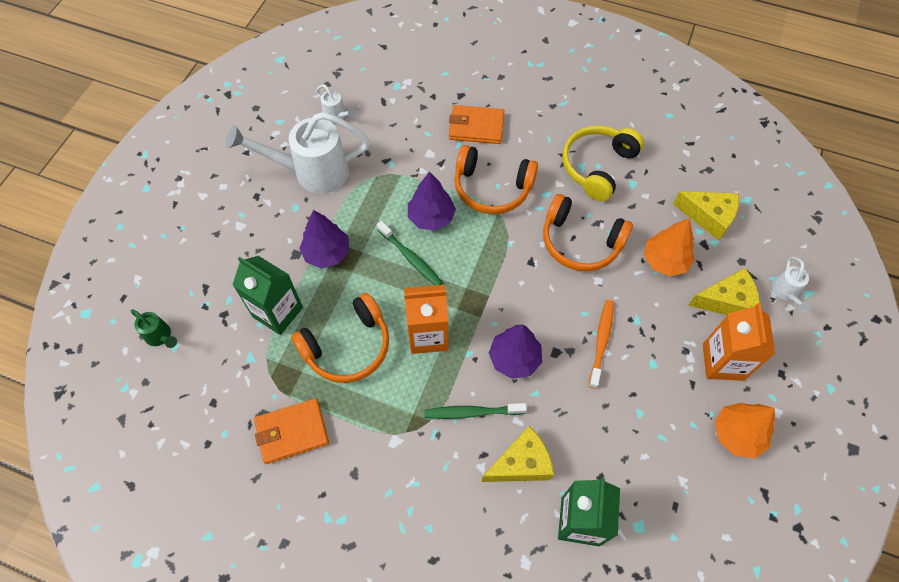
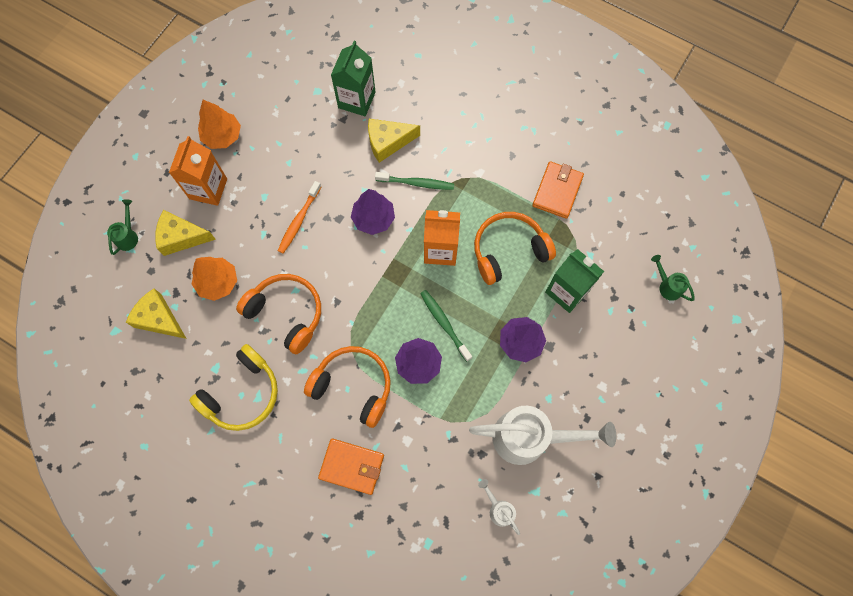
camera: 170 degrees left, 10 degrees up
orange wallet [254,398,329,464] -> orange wallet turned 60 degrees counterclockwise [532,161,584,219]
white watering can [772,256,811,312] -> green watering can [107,199,138,255]

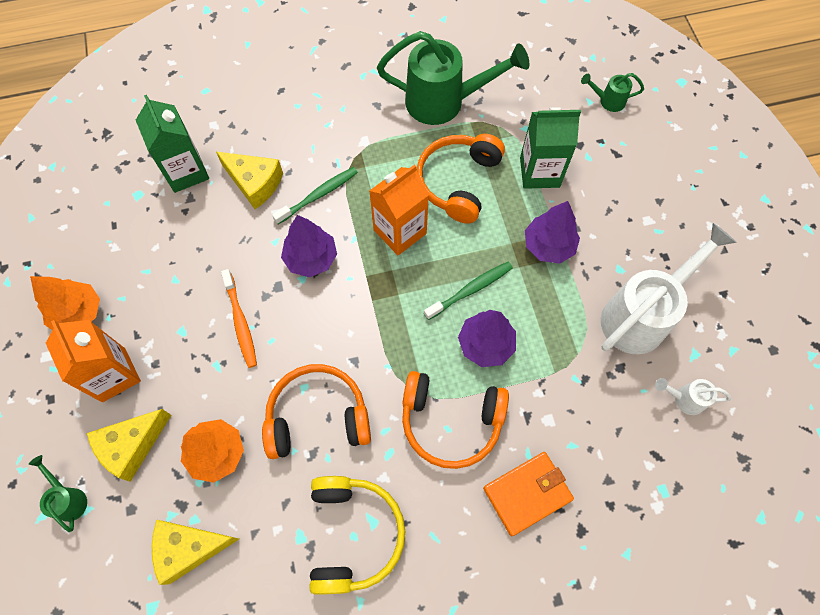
camera: 45 degrees left, 5 degrees down
orange headphones [304,346,391,428] -> orange headphones turned 150 degrees counterclockwise [402,371,509,469]
yellow cheese [368,119,420,163] -> yellow cheese turned 90 degrees counterclockwise [216,152,283,209]
green toothbrush [420,290,472,362] -> green toothbrush turned 135 degrees clockwise [424,262,513,320]
orange wallet [532,161,584,219] -> green watering can [377,31,529,125]

